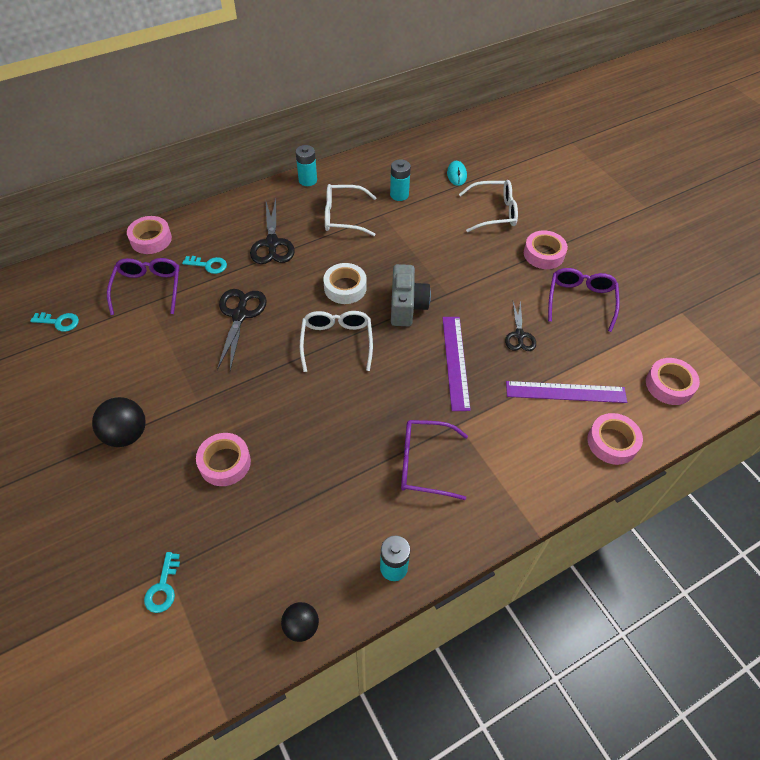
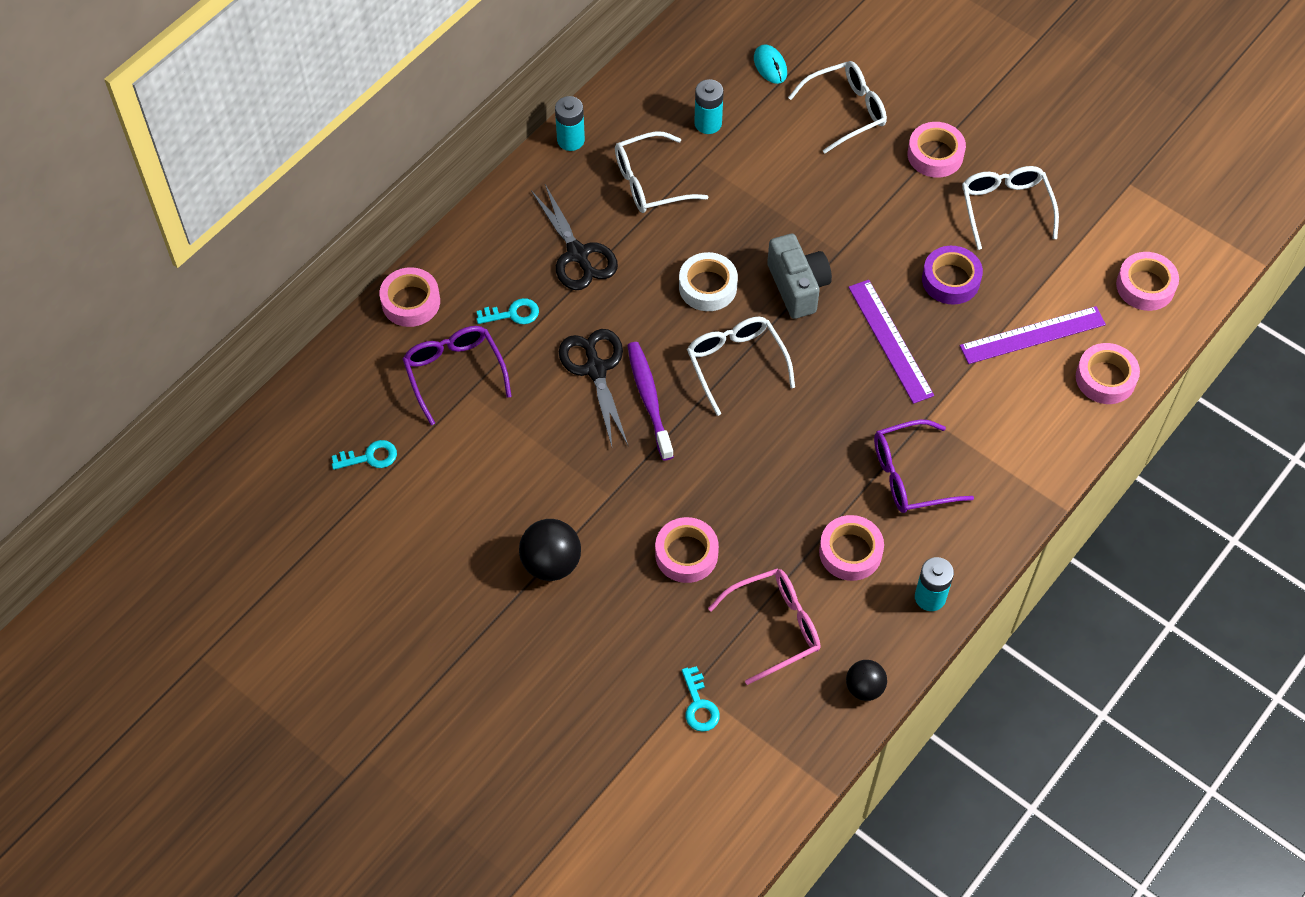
camera: 20 degrees left, 5 degrees up
black scissors [505,300,536,351] -> purple tape [922,246,983,305]
purple glasses [548,268,620,332] -> white glasses [962,166,1059,250]
none -> purple toothbrush [627,342,674,460]
none -> pink glasses [708,568,820,685]
none -> pink tape [819,515,884,581]

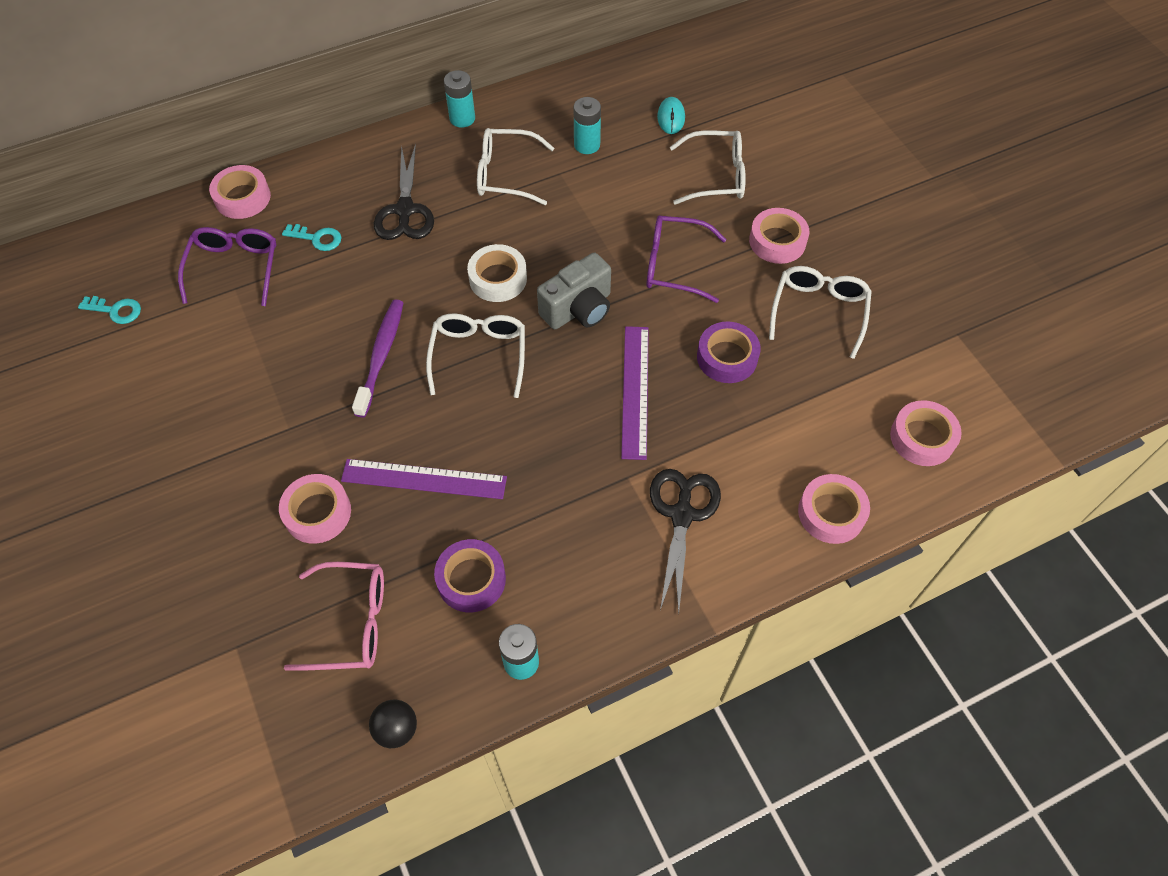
camera: 25 degrees right, 0 degrees up
black ball [519,519,581,581] -> none
black scissors [559,329,628,446] -> black scissors moved to [650,469,721,614]
turquoise key [682,666,720,732] -> none
grey camera [767,234,832,319] -> grey camera turned 45 degrees clockwise [537,253,611,329]
pink tape [819,515,884,581] -> purple tape [434,539,506,612]
purple glasses [874,420,974,513] -> purple glasses moved to [646,215,726,303]
purple ruler [960,306,1106,364] -> purple ruler moved to [341,459,507,499]

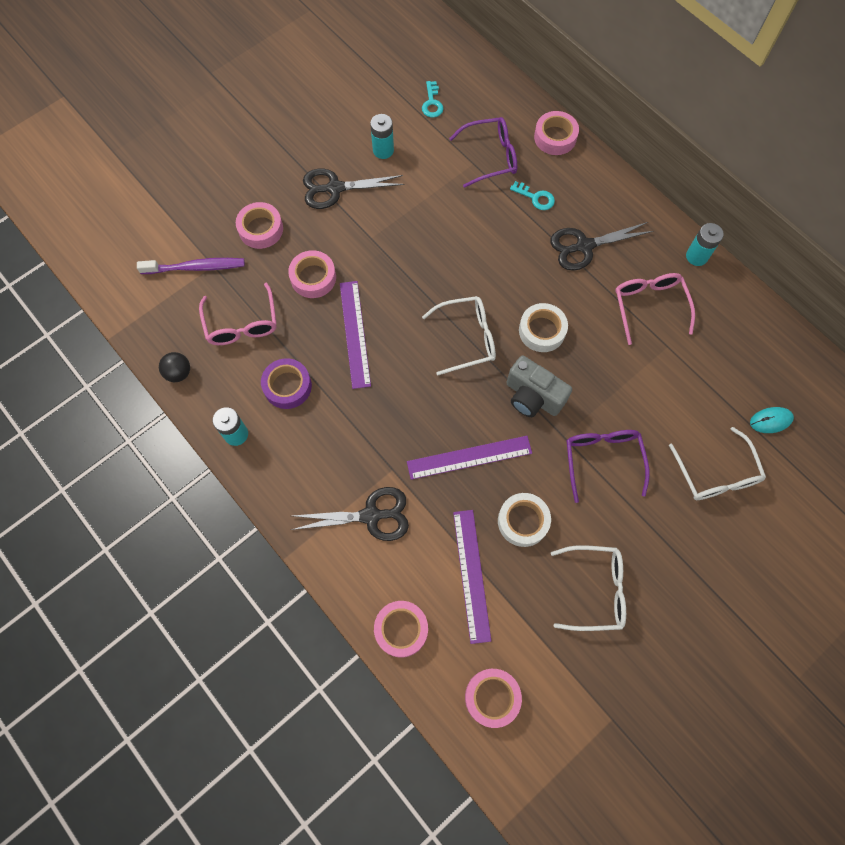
camera: 75 degrees right, 10 degrees up
turquoise key [282,224,341,251] -> turquoise key turned 60 degrees counterclockwise [510,181,555,210]
purple toothbrush [352,299,403,418] -> purple toothbrush moved to [137,258,245,274]
white glasses [477,128,554,205] -> pink glasses [615,273,695,345]
turquoise battery [574,97,601,154] -> turquoise battery moved to [370,114,394,159]
purple tape [697,321,761,383] -> white tape [498,493,551,547]
pink tape [749,208,809,264] -> pink tape moved to [236,202,283,249]
none -> black scissors [303,169,404,209]
none -> purple ruler [453,510,491,644]

